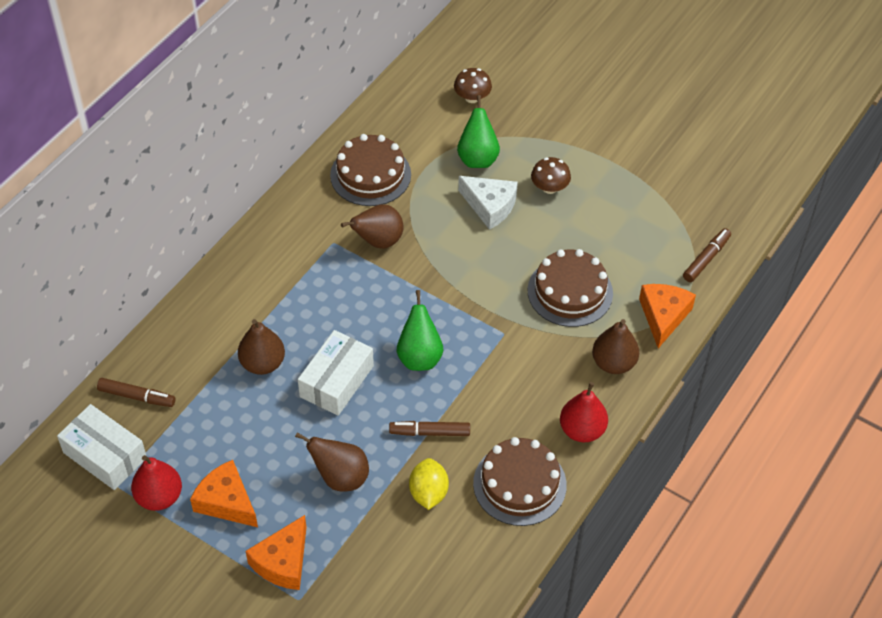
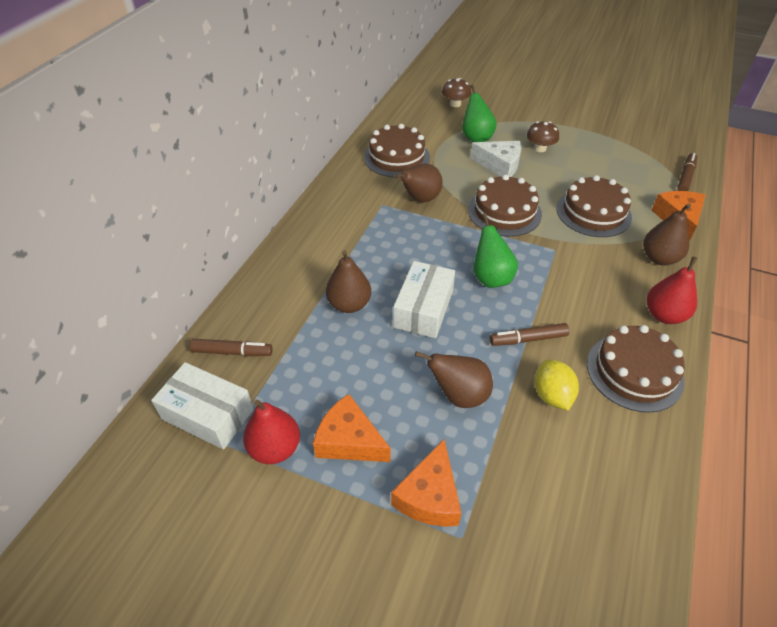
camera: 10 degrees left, 5 degrees down
none -> brown cake [468,174,542,237]

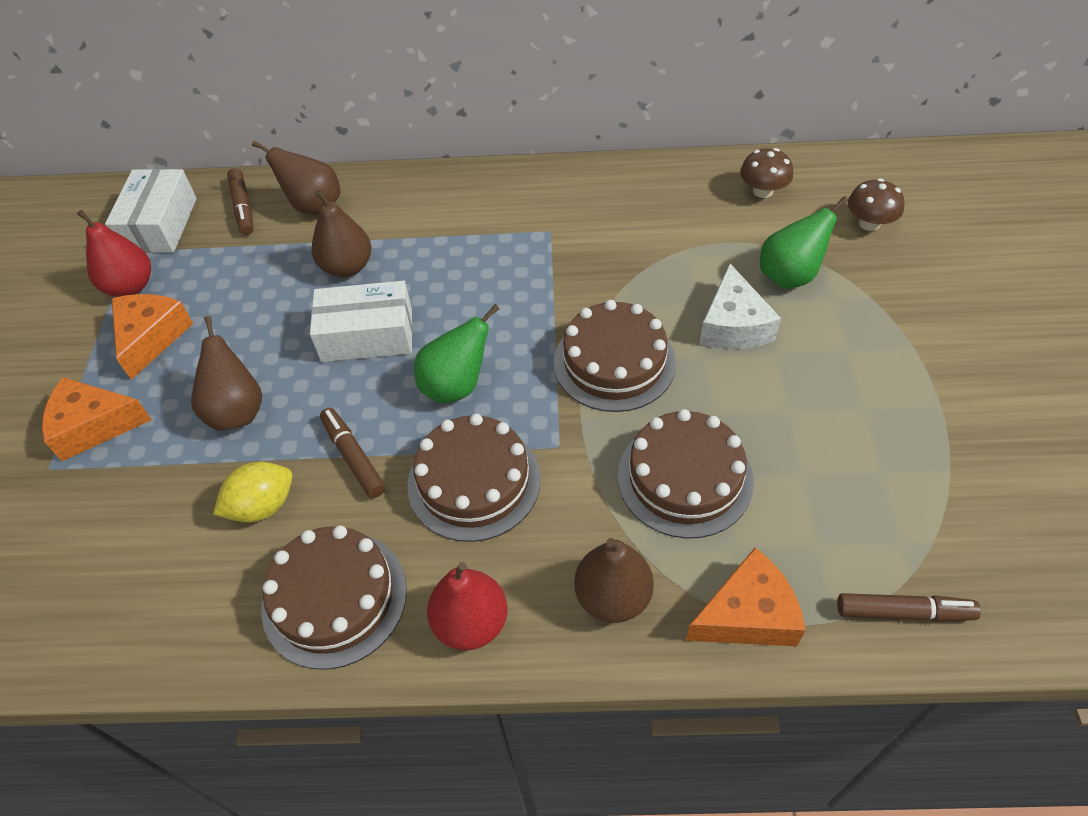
camera: 70 degrees right, 5 degrees up
brown cake [364,124,430,177] -> brown cake moved to [407,414,541,542]
brown pear [395,163,442,202] -> brown pear moved to [252,140,341,215]
brown mushroom [527,121,559,152] -> brown mushroom moved to [740,148,793,198]

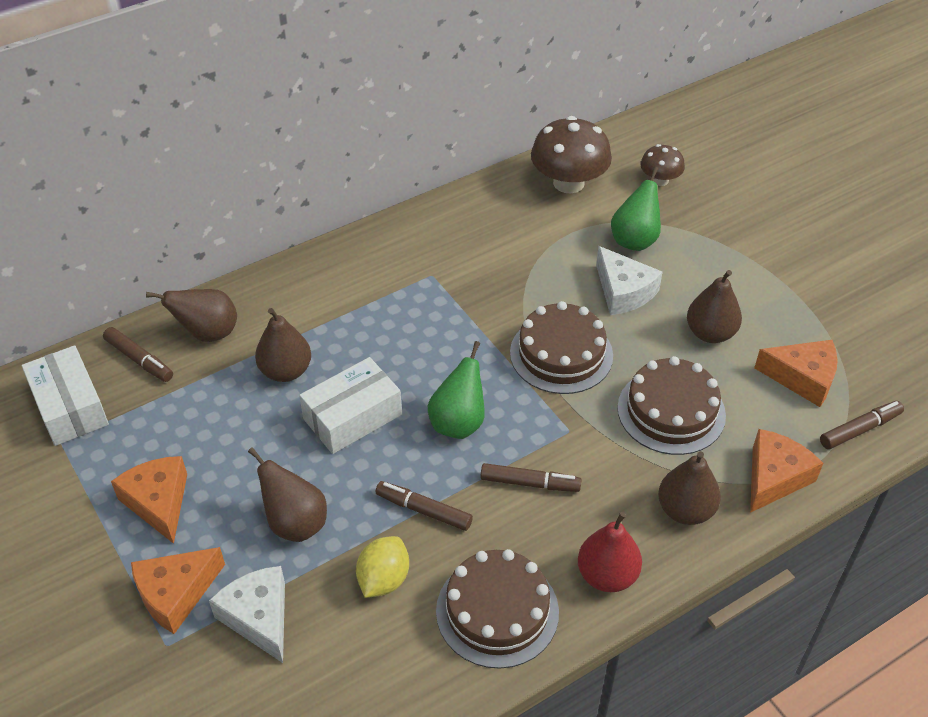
camera: 35 degrees left, 5 degrees down
red pear [77,210,151,297] -> none
brown cake [407,414,541,542] -> brown marker [480,463,582,492]
brown mushroom [740,148,793,198] -> brown mushroom [531,116,612,193], size x1.81
none -> white cheese [209,566,285,663]
none -> brown pear [687,270,742,343]
none -> orange cheese [754,340,838,407]

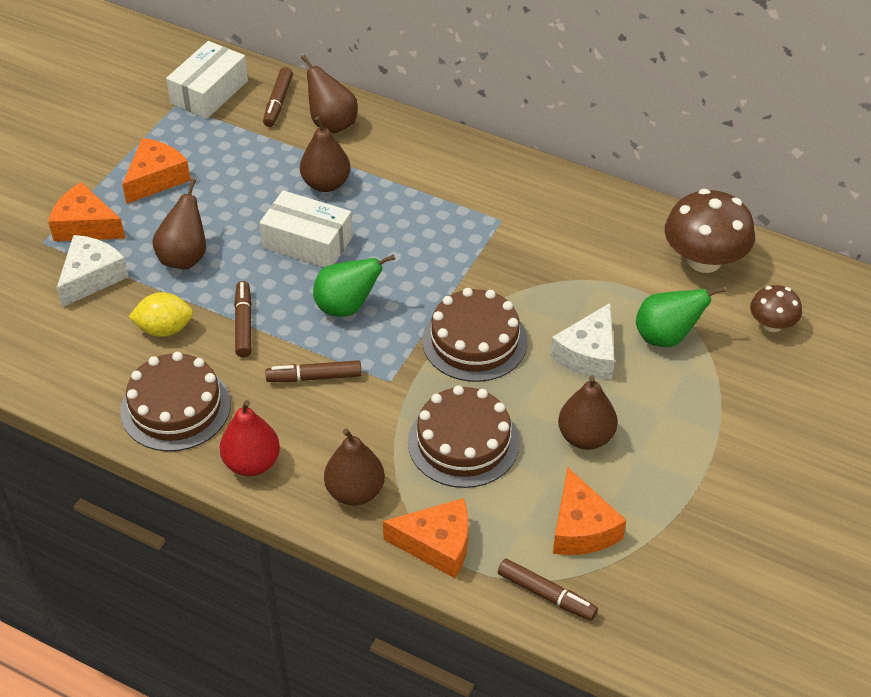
camera: 60 degrees right, 0 degrees up
brown marker [480,463,582,492] -> brown marker turned 105 degrees clockwise [265,360,362,382]

